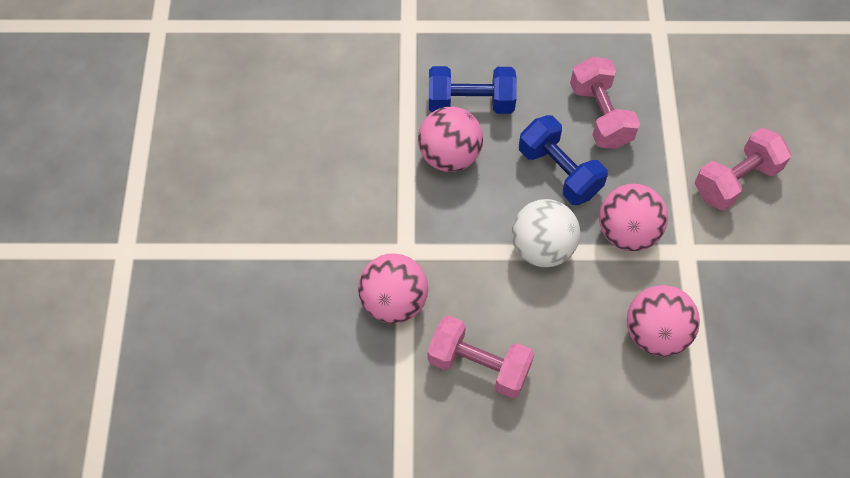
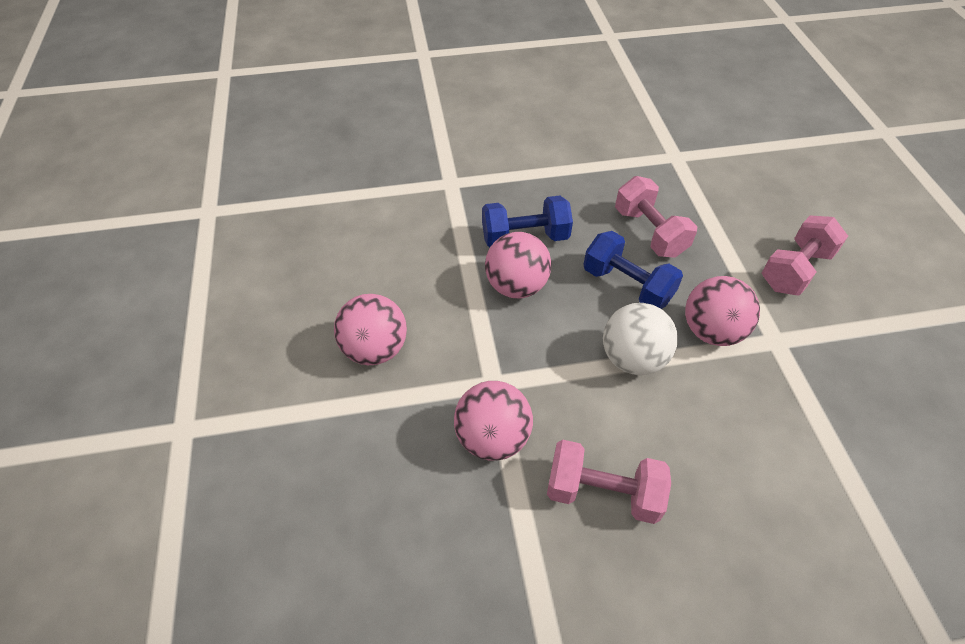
camera: 10 degrees left, 10 degrees down
pink ball [627,285,700,357] -> pink ball moved to [334,294,407,365]

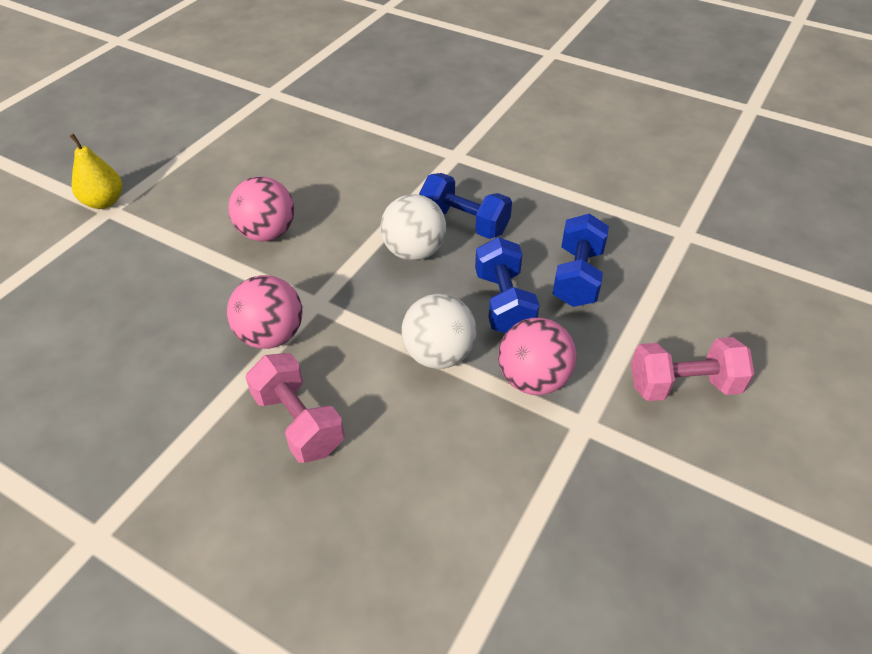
camera: 40 degrees right, 5 degrees down
pink ball [485,232,551,298] -> white ball [380,194,446,261]
pink dumbbell [615,176,697,258] -> blue dumbbell [552,213,609,307]
none -> yellow pear [69,134,122,209]

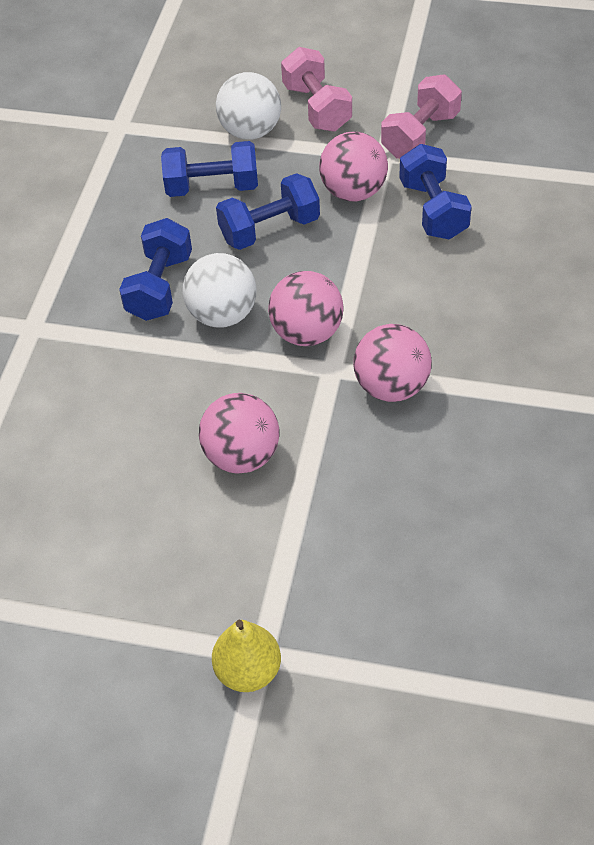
camera: 105 degrees left, 5 degrees up
pink dumbbell [245,353,345,463] -> pink dumbbell moved to [381,74,462,159]
white ball [401,294,477,369] -> white ball moved to [216,72,281,140]
none -> pink ball [268,271,343,346]
none -> blue dumbbell [399,144,472,240]

